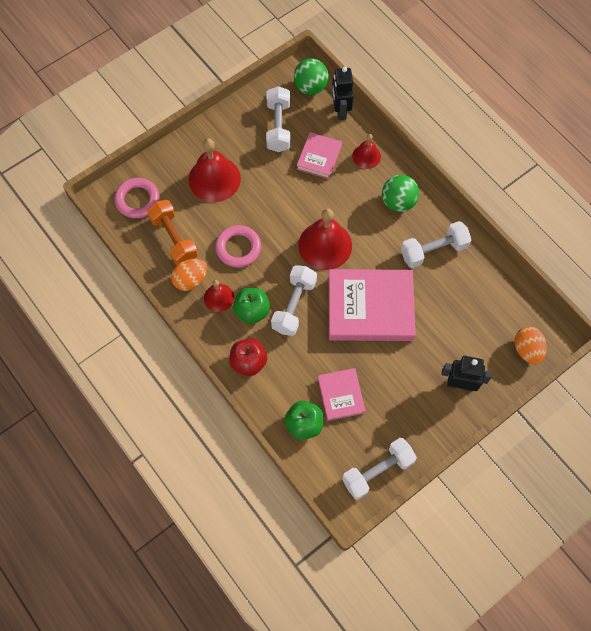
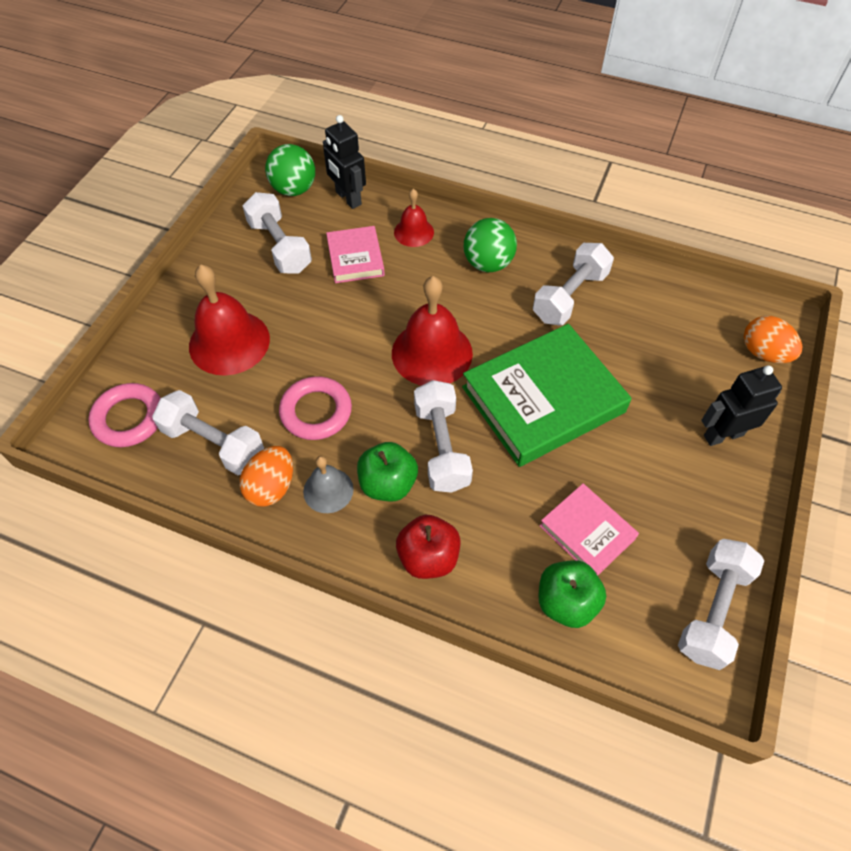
camera: 30 degrees left, 10 degrees down
orange dumbbell [147,200,198,265] -> white dumbbell [152,390,264,475]
red bell [204,280,234,312] -> grey bell [303,456,354,513]
pink book [329,269,416,341] -> green book [462,324,632,467]

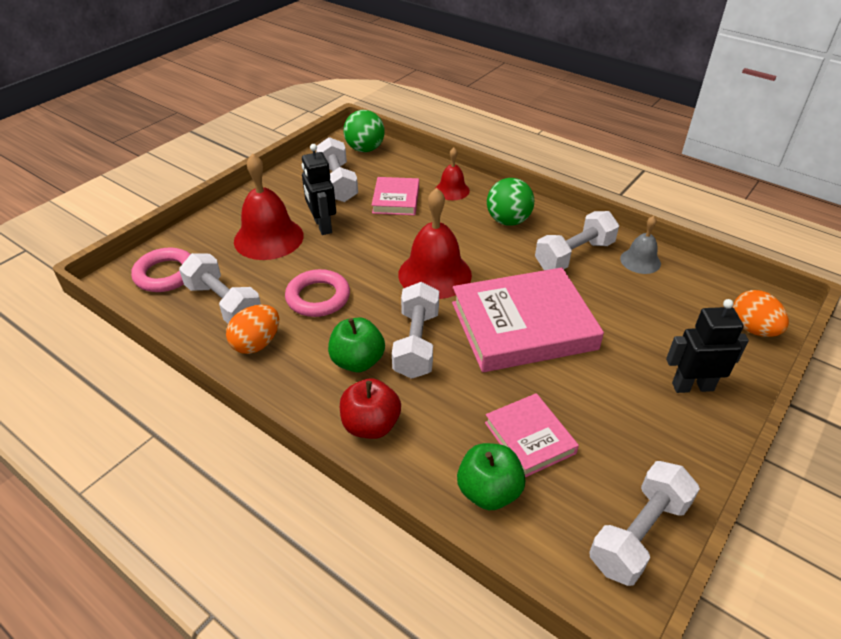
camera: 15 degrees right, 15 degrees down
grey bell [303,456,354,513] -> grey bell moved to [620,216,661,274]
black robot [323,115,366,209] -> black robot moved to [302,144,336,235]
green book [462,324,632,467] -> pink book [452,267,604,372]

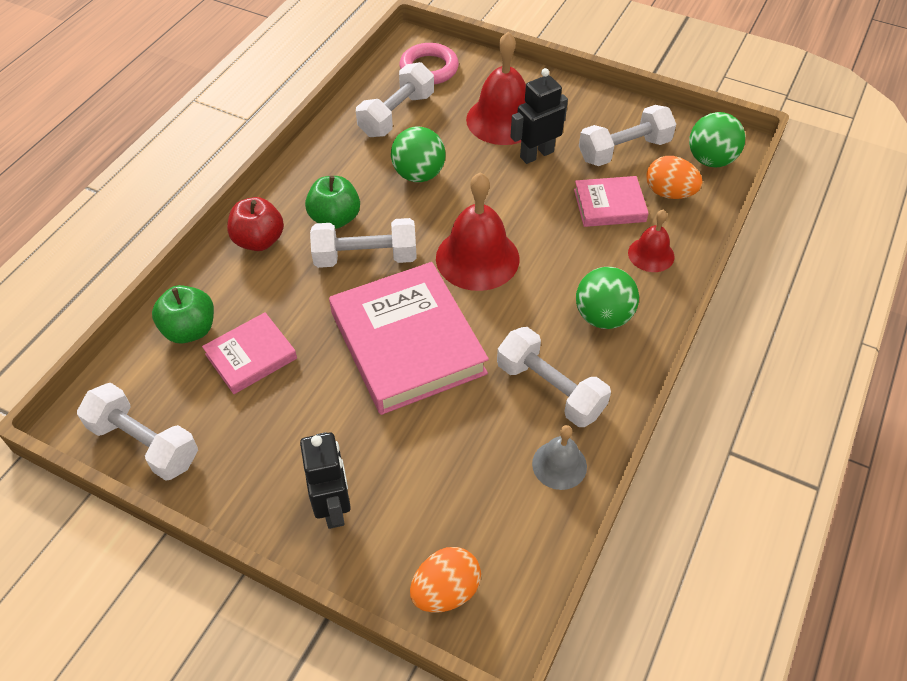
camera: 80 degrees right, 10 degrees up
orange egg [226,304,279,354] -> orange egg moved to [646,156,703,199]
pink ring [285,269,350,317] -> green ball [391,127,446,182]

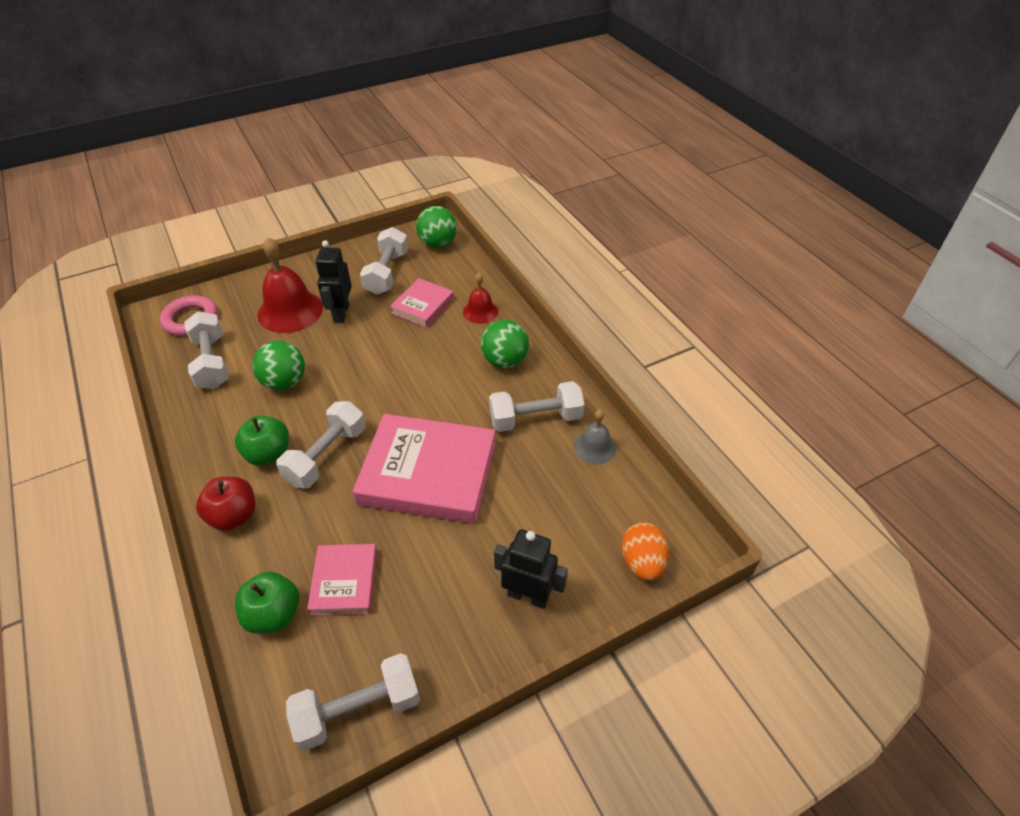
camera: 55 degrees left, 5 degrees down
red bell [436,172,519,291] -> none
orange egg [646,156,703,199] -> none

